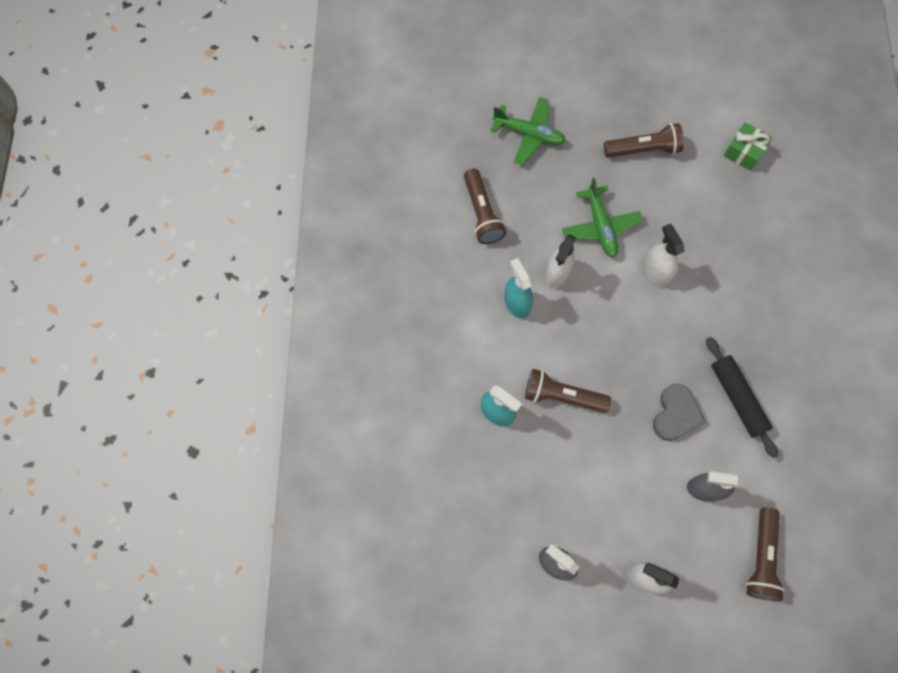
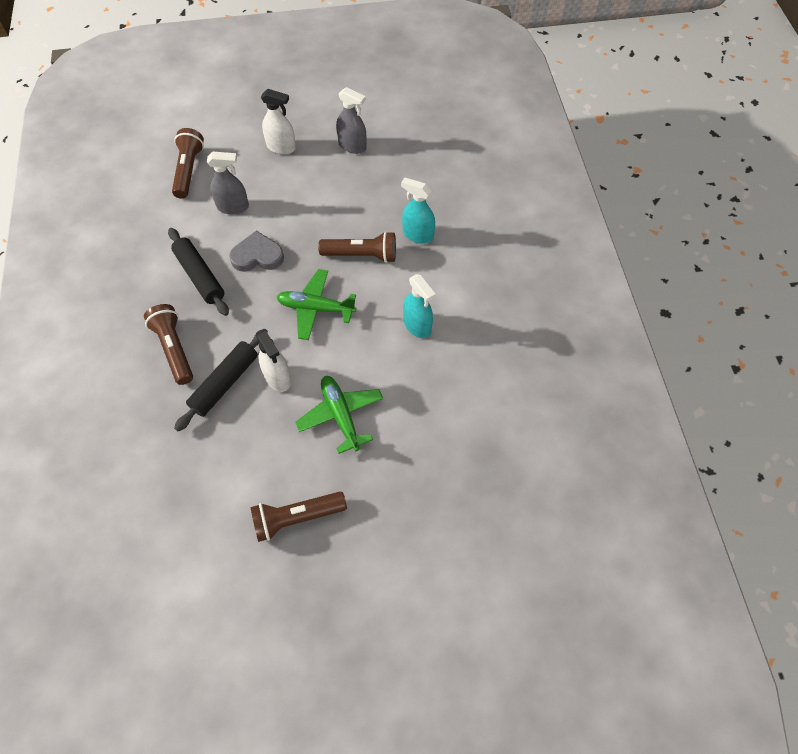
camera: 170 degrees right, 10 degrees down
brown flashlight [464,168,506,244] -> brown flashlight moved to [144,304,193,385]
green plane [491,97,566,165] -> green plane moved to [277,269,356,340]
white spray bottle [545,234,577,288] -> none
grey heart [653,384,705,441] -> grey heart turned 75 degrees clockwise [229,231,284,272]
green gift [724,122,773,171] -> none
none -> black rolling pin [174,329,268,432]

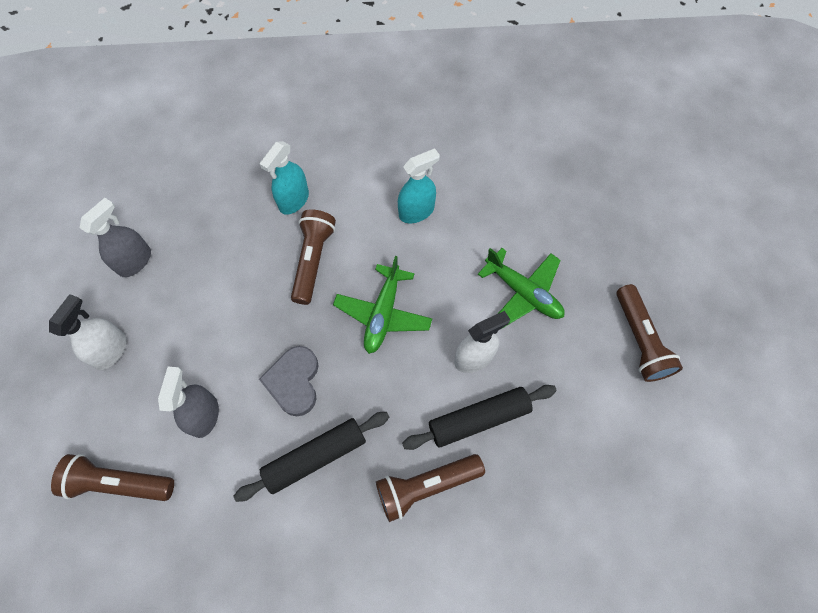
camera: 85 degrees left, 5 degrees up
black rolling pin [174,329,268,432] -> black rolling pin turned 60 degrees counterclockwise [402,385,557,450]
green plane [295,376,383,454] -> green plane turned 120 degrees counterclockwise [478,248,565,329]

